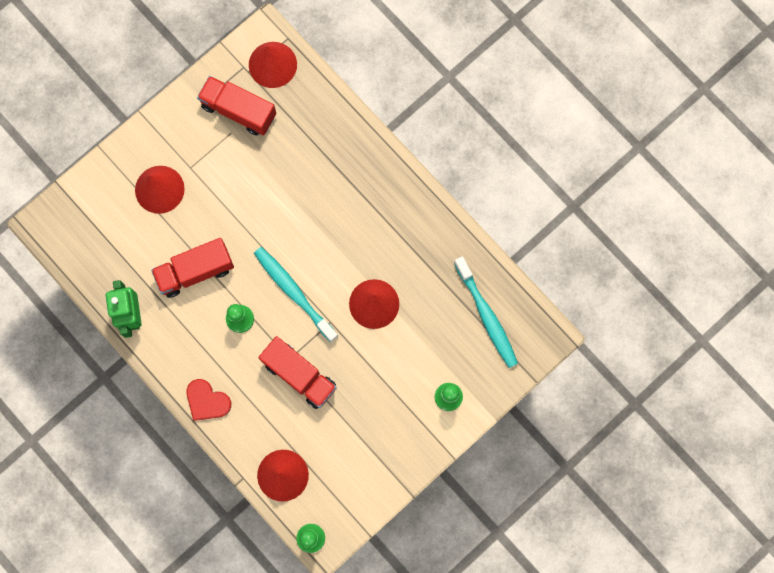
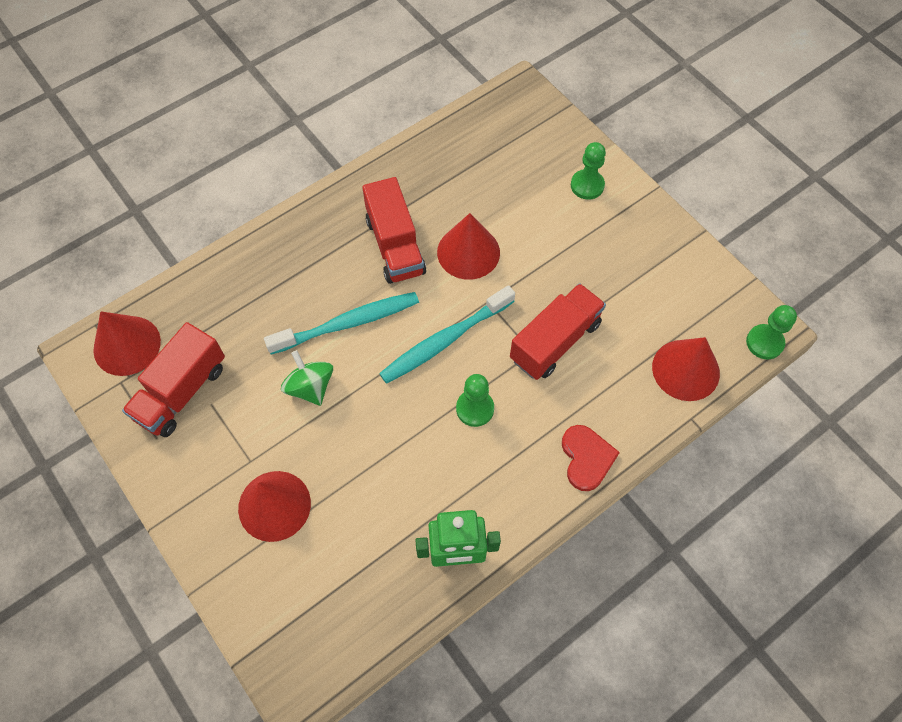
camera: 85 degrees left, 15 degrees down
red truck [151,238,234,298] -> red truck moved to [362,177,426,284]
red heart [187,379,231,421] -> red heart turned 45 degrees counterclockwise [562,425,620,491]
turquoise toothbrush [454,256,518,368] -> turquoise toothbrush moved to [264,292,419,354]
none -> green spinning top [281,350,333,406]

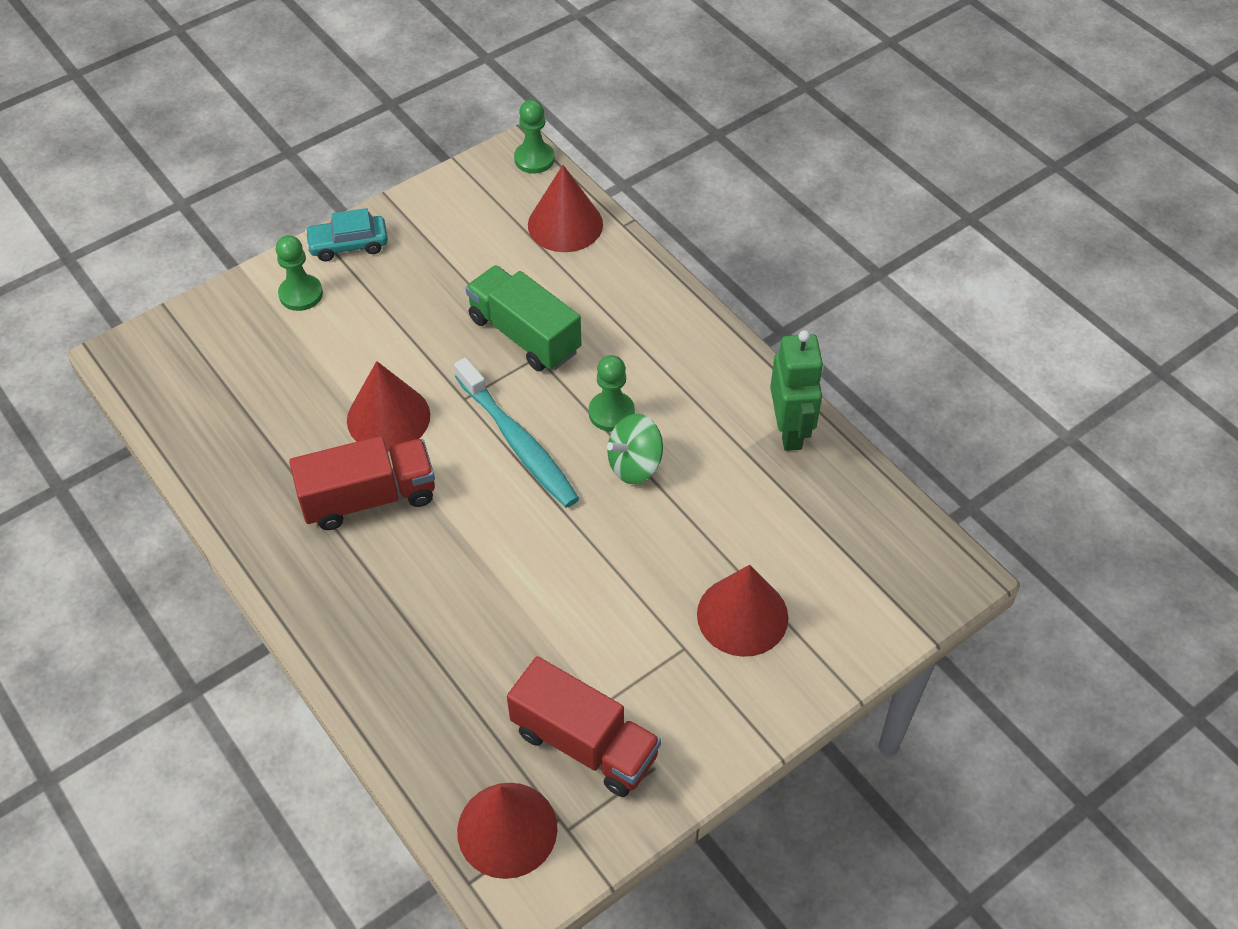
camera: 90 degrees left, 10 degrees down
turquoise toothbrush [264,292,419,354] -> none
green spinning top [281,350,333,406] -> green spinning top moved to [607,414,663,484]
red truck [510,283,606,380] -> green truck [465,265,581,371]
red heart [562,425,620,491] -> none
none -> turquoise car [305,208,388,261]

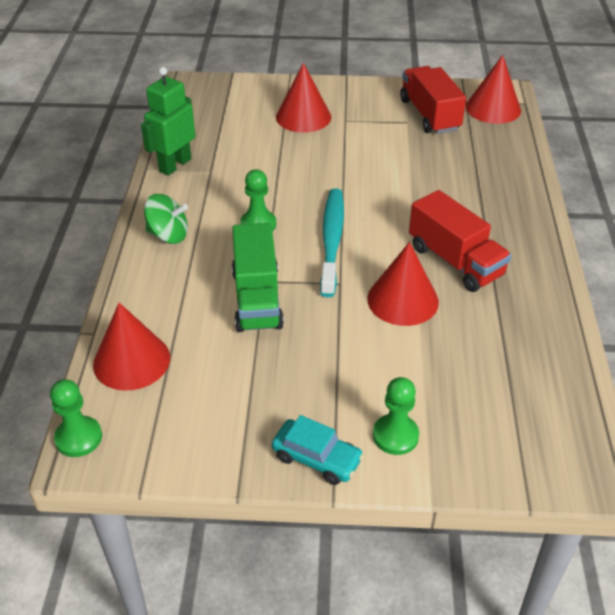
camera: 140 degrees left, 10 degrees down
red truck [289,436,435,530] -> red truck turned 150 degrees counterclockwise [409,190,511,292]
green spinning top [607,414,663,484] -> green spinning top moved to [144,194,188,244]

